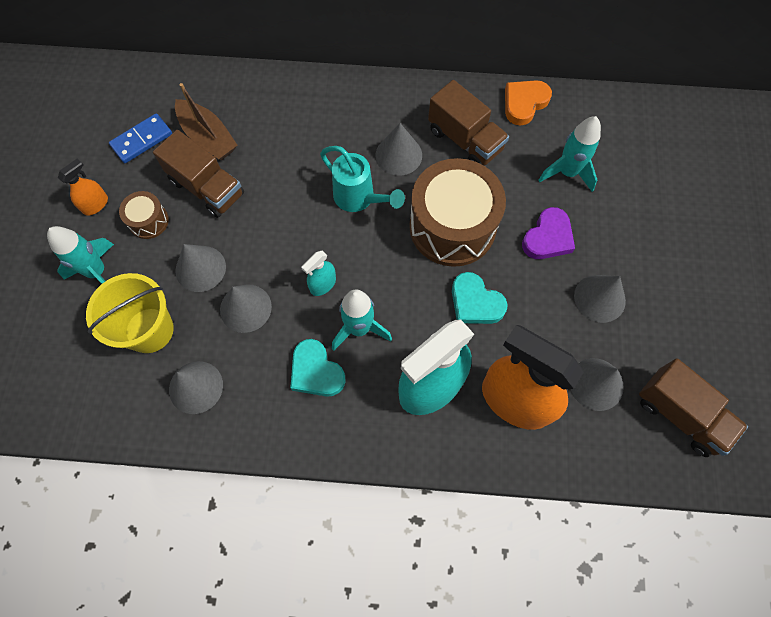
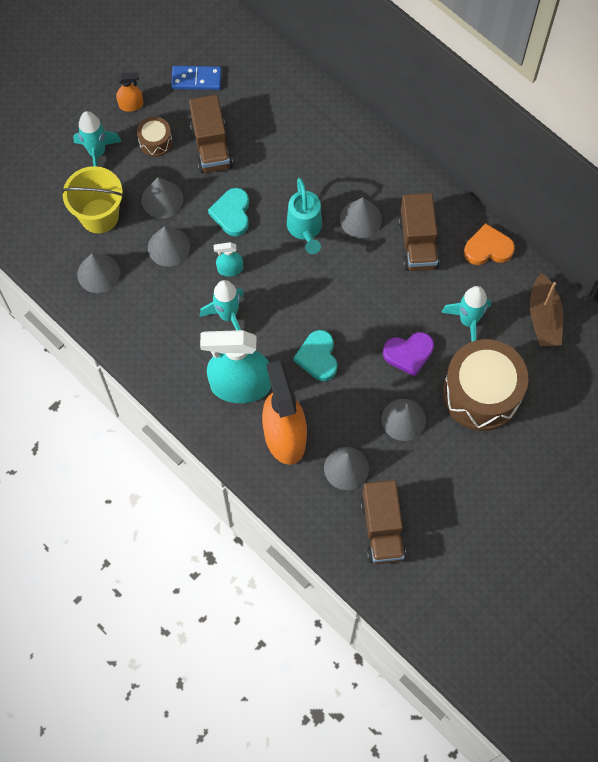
camera: 40 degrees right, 0 degrees up
brown boat [175,83,238,160] -> brown boat moved to [530,273,563,346]
turquoise heart [290,339,346,397] -> turquoise heart moved to [208,188,249,236]
brown drum [409,158,506,267] -> brown drum moved to [443,339,528,431]

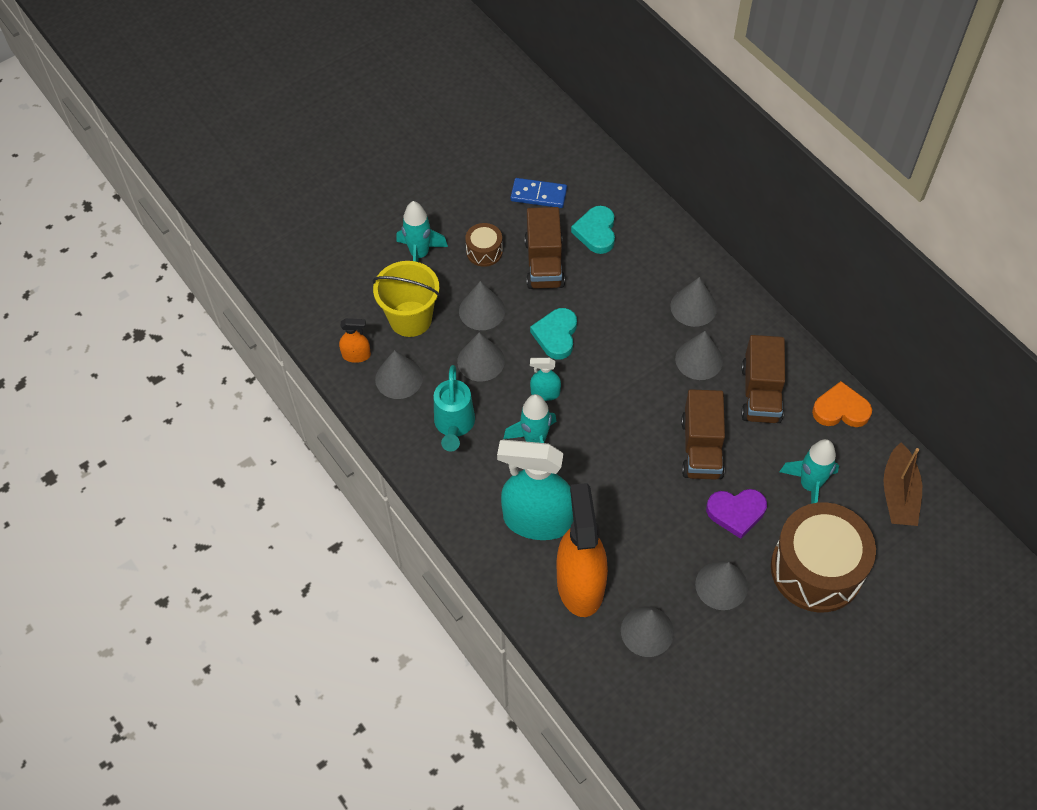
camera: 10 degrees right, 10 degrees down
orange spray bottle [116,72,143,112] -> orange spray bottle moved to [339,318,371,363]
turquoise watering can [287,178,322,254] -> turquoise watering can moved to [434,365,475,452]
turquoise heart [294,330,337,381] -> turquoise heart moved to [571,206,615,254]
brown truck [360,480,406,564] -> brown truck moved to [681,389,725,480]
none -> grey cone [670,277,717,327]

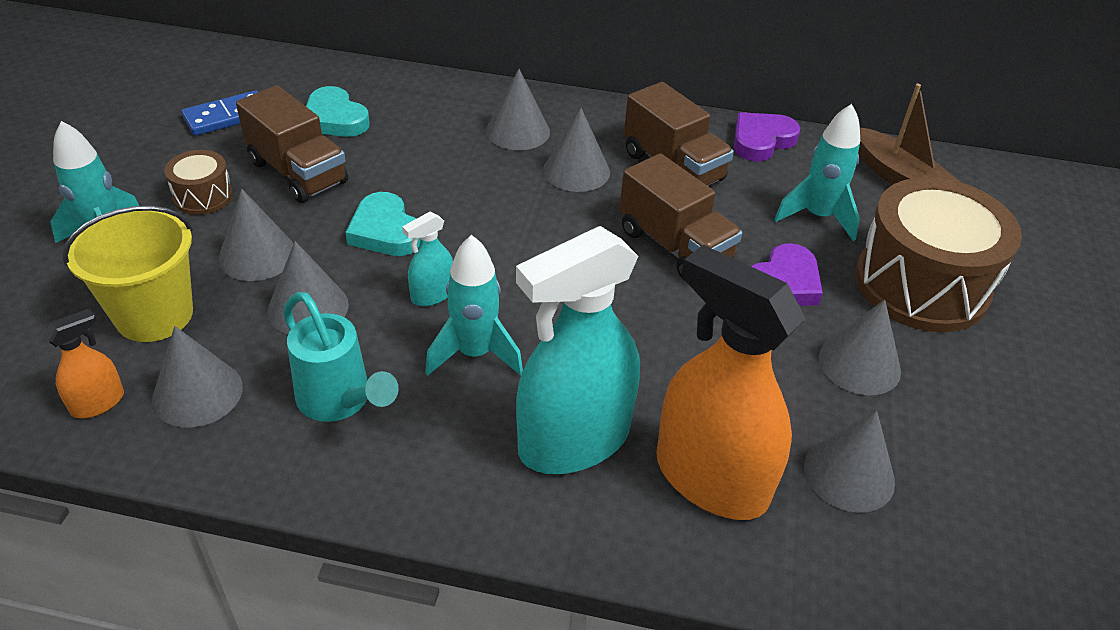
camera: 45 degrees left, 15 degrees down
orange heart [812,381,872,427] -> purple heart [734,112,800,161]

